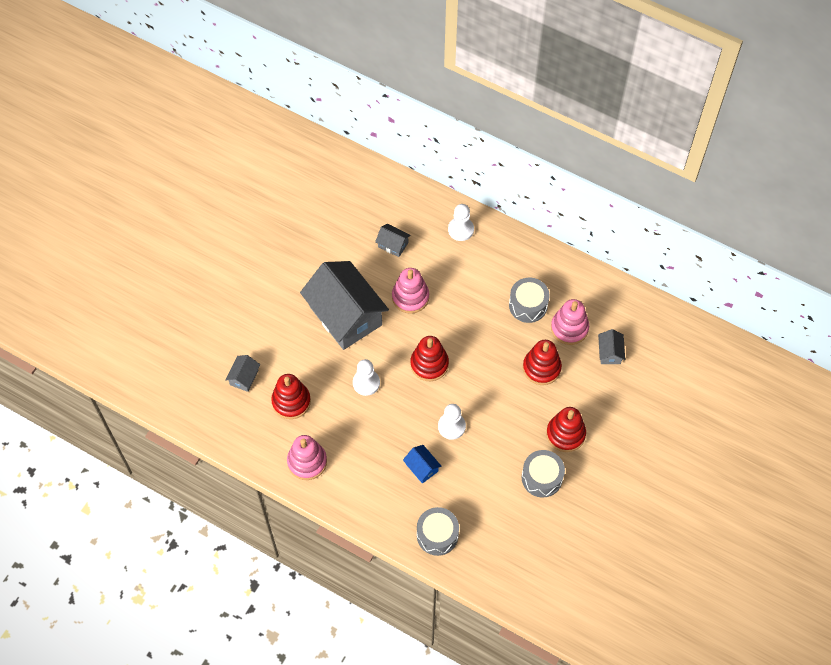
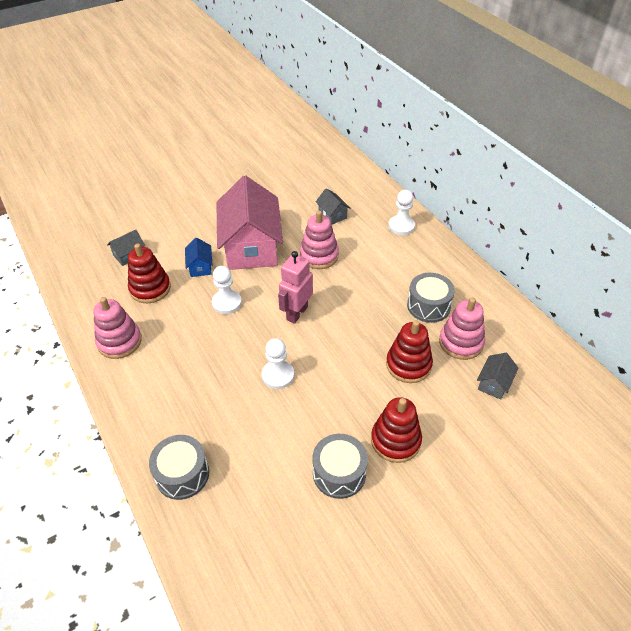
camera: 30 degrees right, 15 degrees down
grey house [300,261,389,350] -> pink house [216,175,283,270]
blue house [403,445,442,484] -> blue house moved to [185,238,213,277]
red stacking toy [410,336,449,381] -> pink robot [278,251,313,324]

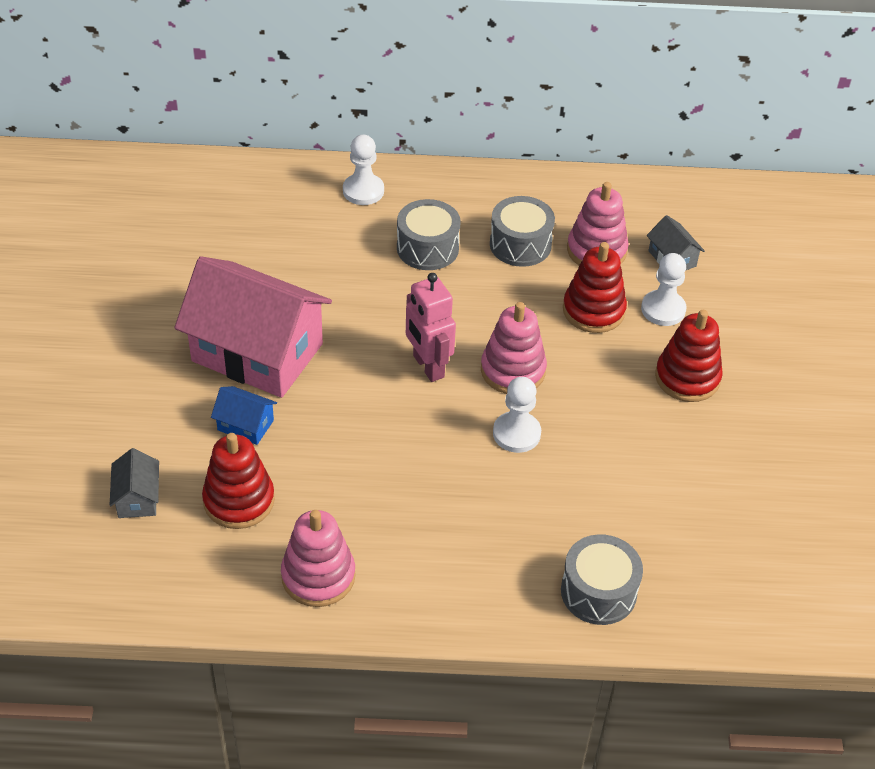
camera: 60 degrees left, 0 degrees up
white pawn [212,266,242,314] -> white pawn moved to [641,253,687,326]
pink stacking toy [300,211,339,269] -> pink stacking toy moved to [481,302,547,394]
grey drum [312,434,368,499] -> grey drum moved to [397,199,461,270]
grey house [316,188,350,225] -> none

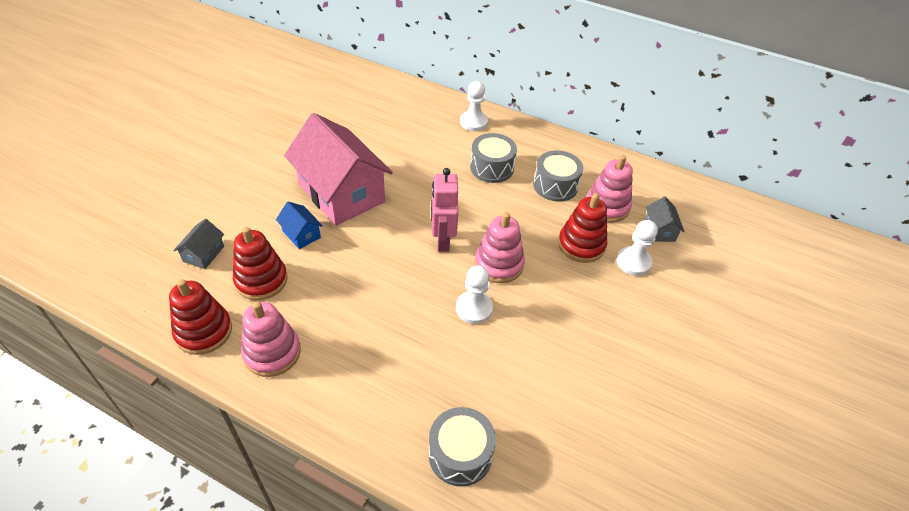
camera: 25 degrees right, 0 degrees up
red stacking toy [655,310,723,402] -> red stacking toy moved to [169,279,232,355]

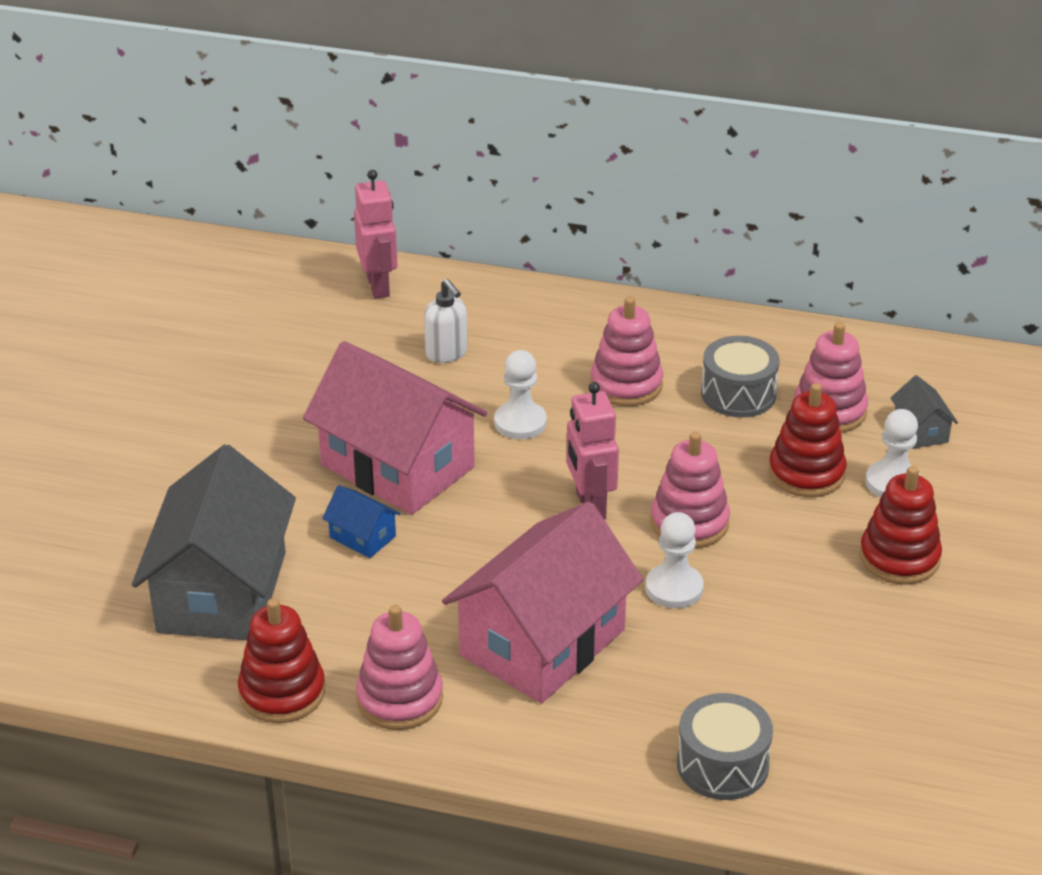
camera: 10 degrees left, 10 degrees down
grey house [173,219,224,269] -> grey house [132,444,296,640], size x2.42
red stacking toy [233,227,287,300] -> red stacking toy moved to [860,466,942,585]
white pawn [460,81,488,131] -> white pawn moved to [494,350,547,439]
grey drum [470,133,517,183] -> pink stacking toy [590,297,663,406]
none -> pink robot [354,170,397,299]
none -> white soap dispenser [424,279,468,363]
none -> pink house [442,501,643,703]

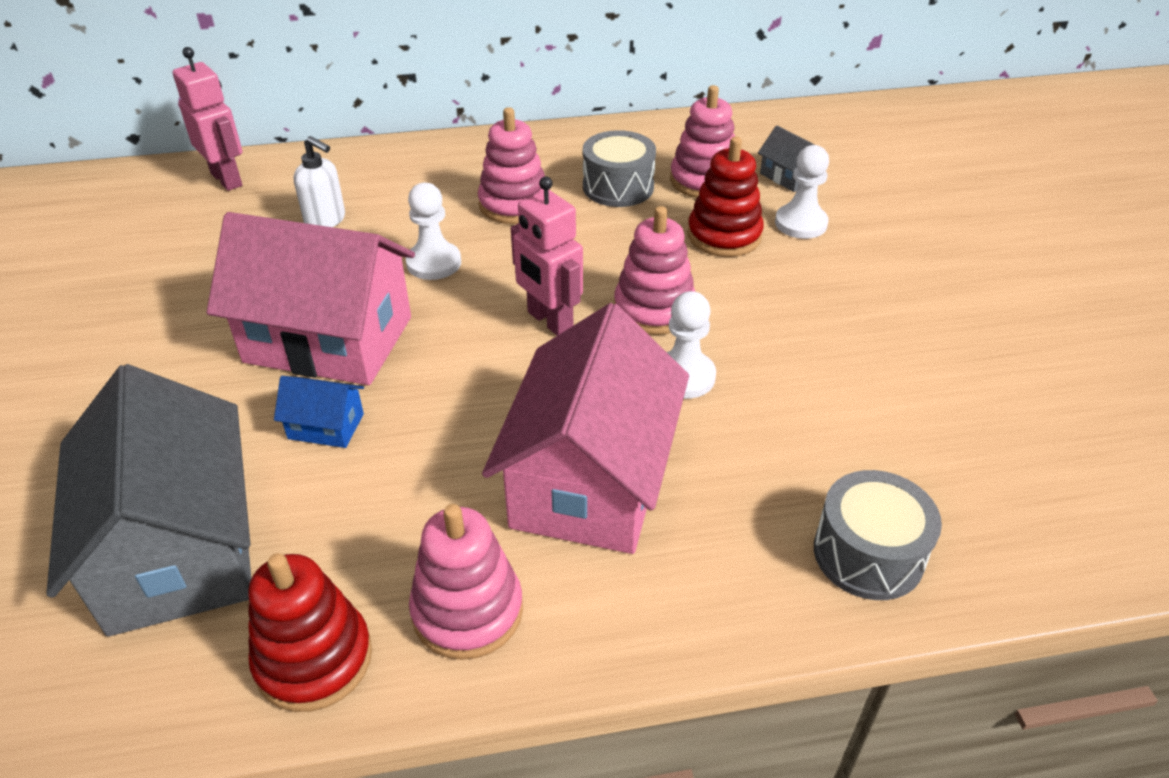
camera: 25 degrees left, 5 degrees up
red stacking toy [860,466,942,585] -> none

